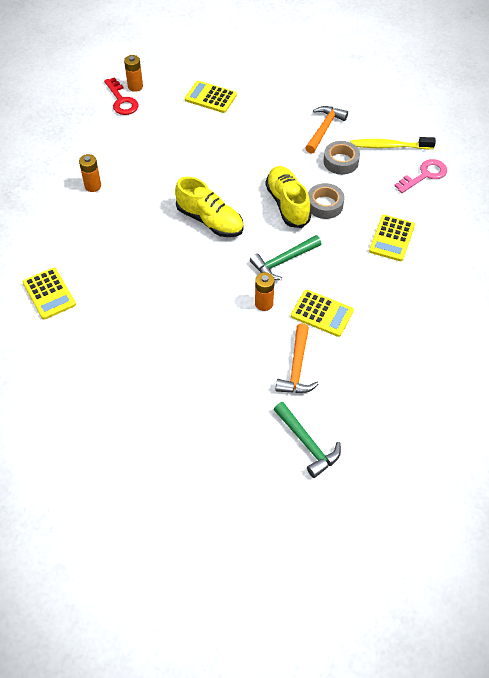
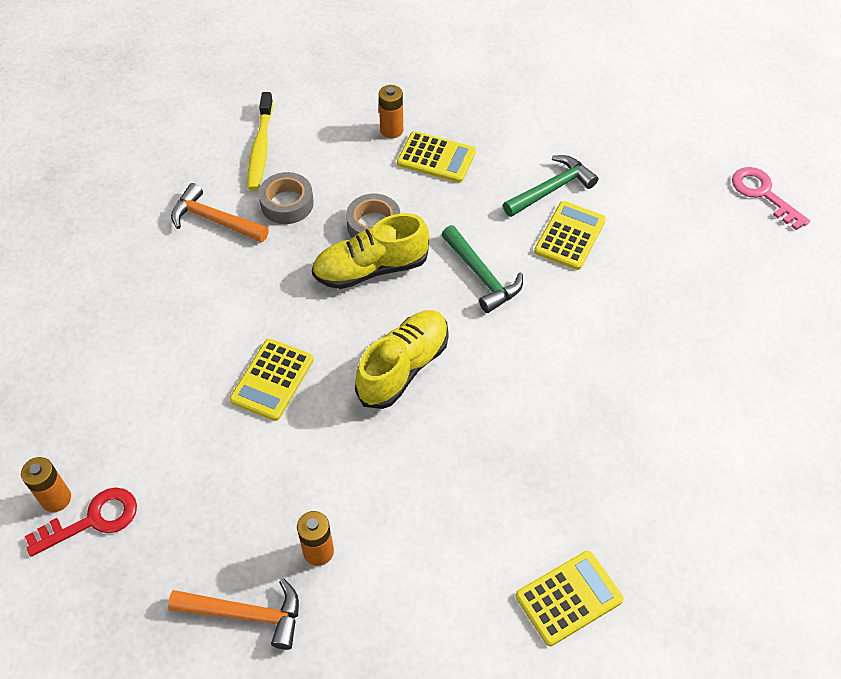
camera: 90 degrees left, 0 degrees up
yellow calculator [185,81,237,113] -> yellow calculator moved to [230,339,314,421]
orange battery [255,272,275,311] -> orange battery moved to [379,85,403,138]
green hammer [273,402,341,478] -> green hammer moved to [503,155,599,217]
orange hammer [276,323,319,393] -> orange hammer moved to [168,579,299,650]
pink key [394,159,447,193] -> pink key moved to [732,167,810,230]

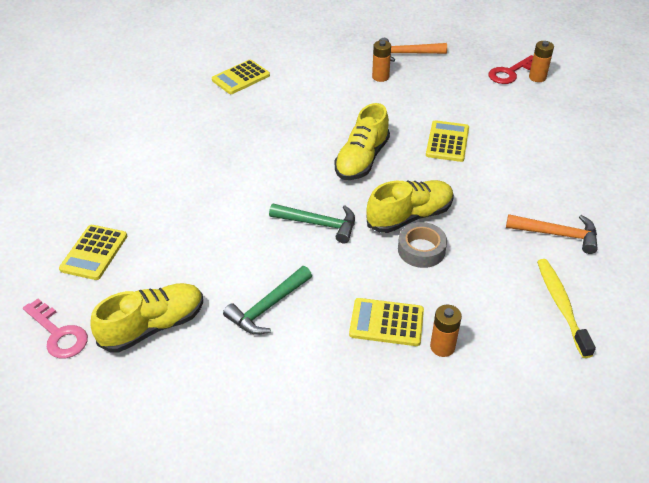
camera: 170 degrees right, 10 degrees down
grey tape [258,172,314,224] -> none
green hammer [441,225,523,313] -> green hammer turned 150 degrees clockwise [269,204,355,243]
yellow calculator [534,201,606,270] -> yellow calculator moved to [59,225,127,280]
none -> yellow shoe [90,283,203,353]

